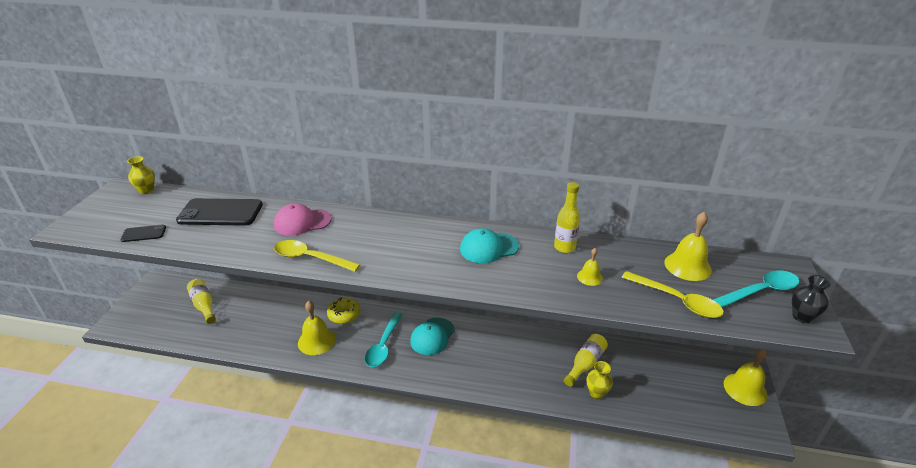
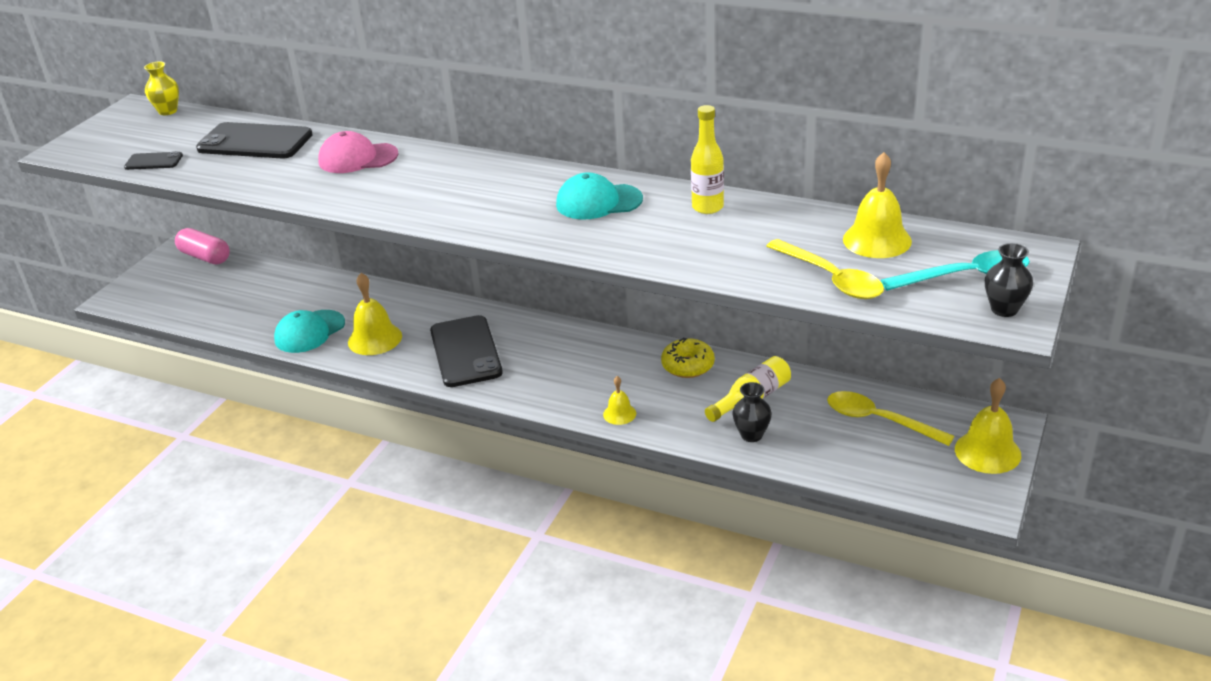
camera: 15 degrees right, 0 degrees up
yellow bottle [187,279,216,324] -> none
yellow spoon [274,240,360,272] -> yellow spoon moved to [827,391,954,446]
yellow donut [327,298,361,324] -> yellow donut moved to [661,338,715,378]
turquoise spoon [365,312,403,367] -> black phone [430,315,503,387]
turquoise cap [410,318,455,355] -> turquoise cap moved to [274,310,345,353]
yellow bell [577,248,603,286] -> yellow bell moved to [603,376,636,425]
yellow vase [586,361,613,399] -> black vase [733,382,772,442]
none -> pink capsule [175,228,230,264]

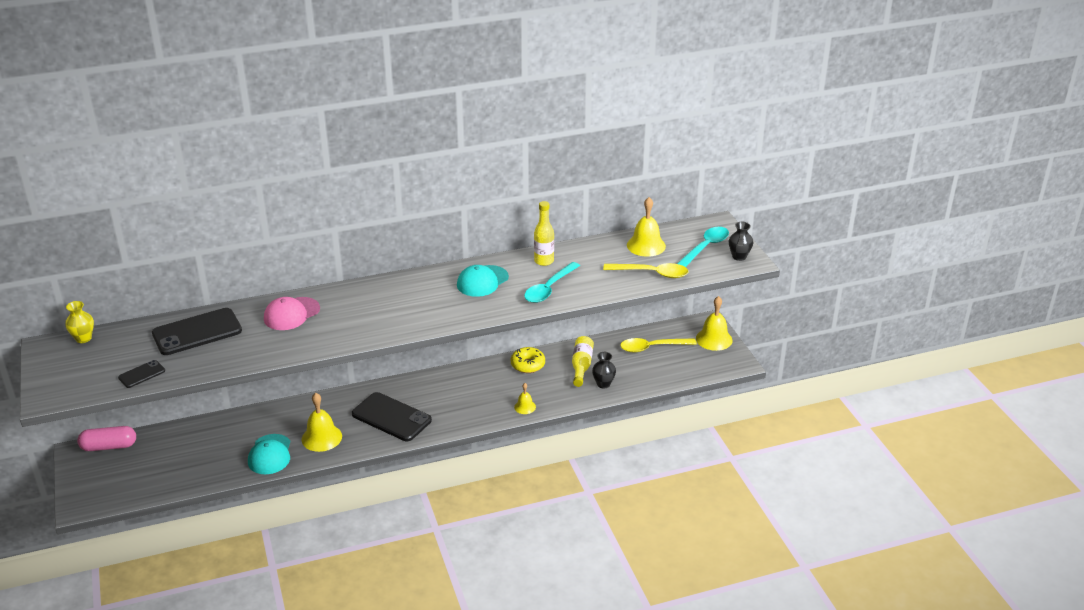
camera: 45 degrees left, 0 degrees up
none -> turquoise spoon [524,262,580,303]

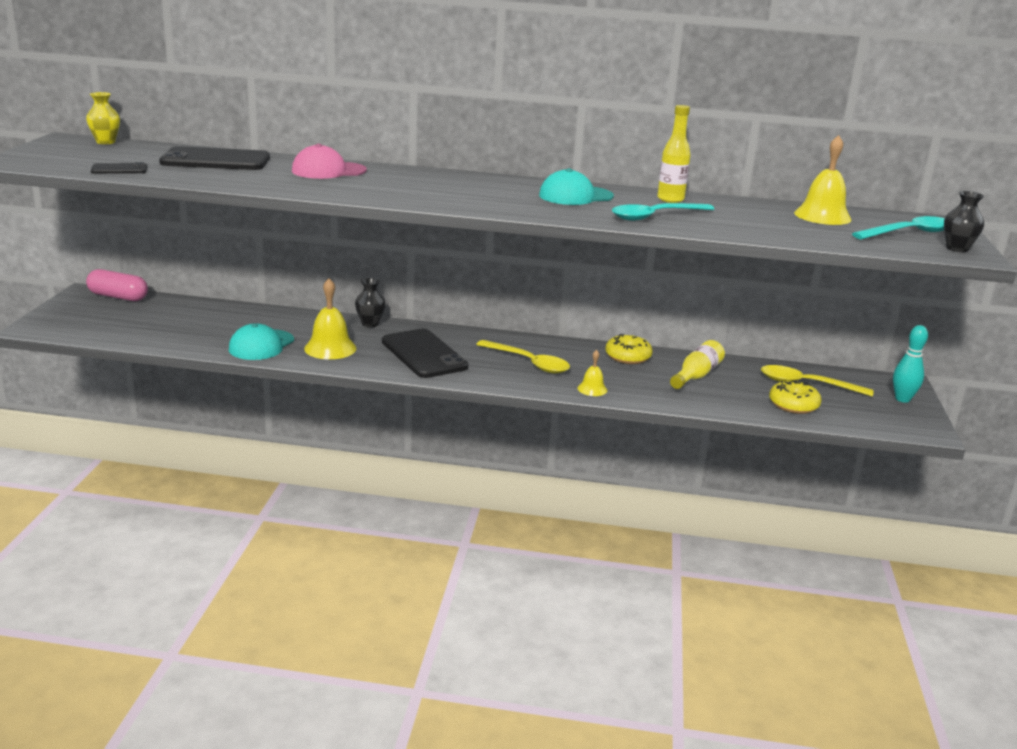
camera: 25 degrees right, 10 degrees down
black vase [592,352,616,389] -> black vase moved to [355,278,386,327]
yellow spoon [603,263,688,278] -> yellow spoon moved to [476,340,570,373]
yellow bell [696,296,732,351] -> turquoise bowling pin [893,325,928,403]
none -> yellow donut [769,380,822,414]

